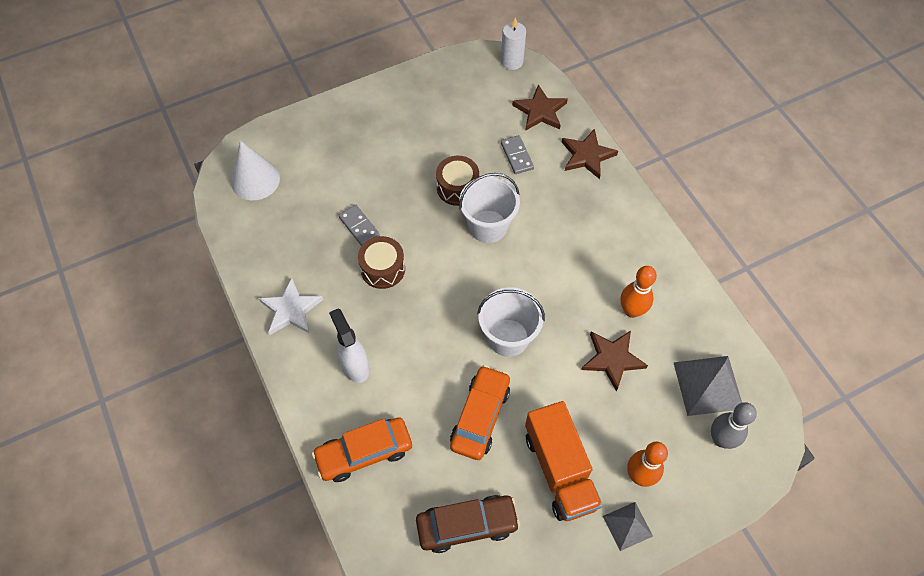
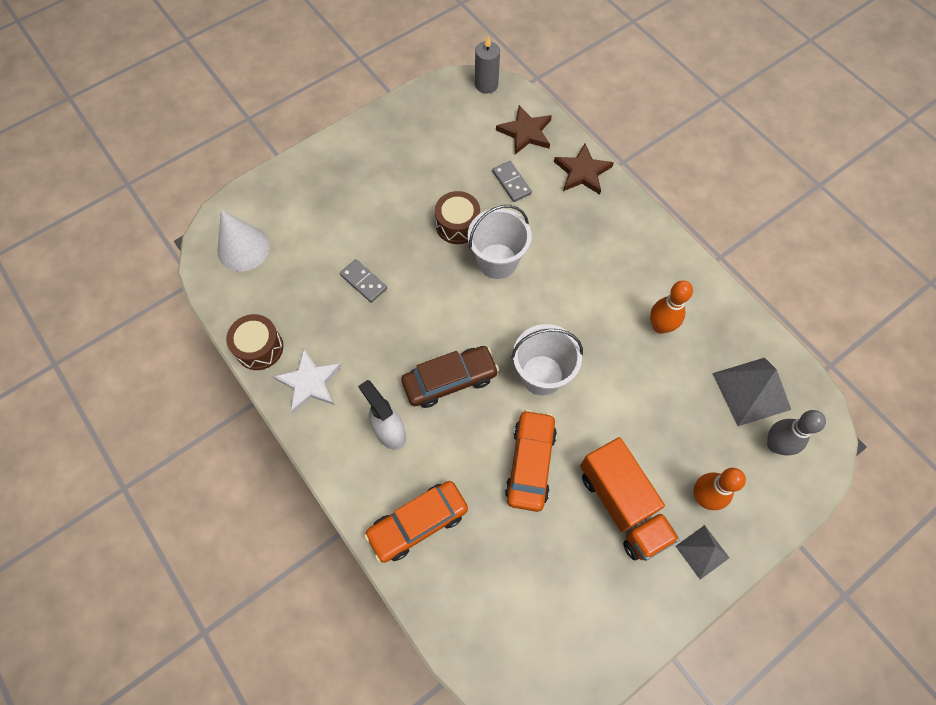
camera: 10 degrees left, 5 degrees up
brown drum [358,236,405,289] -> brown drum moved to [226,314,283,370]
brown car [416,495,520,553] -> brown car moved to [401,346,499,408]
white candle [501,17,526,70] -> grey candle [475,36,500,93]
brown star [581,331,648,392] -> none

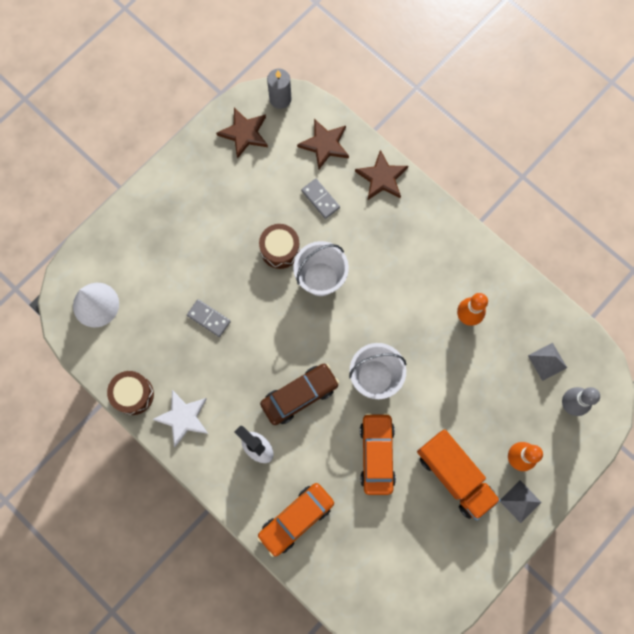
camera: 10 degrees left, 10 degrees up
grey pyramid [712,358,791,426] -> grey pyramid [528,343,567,381], size x0.60
none -> brown star [216,107,268,159]

